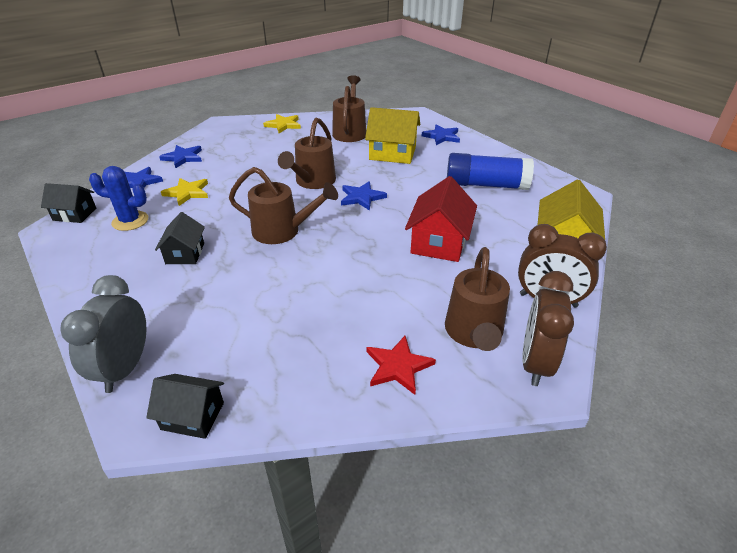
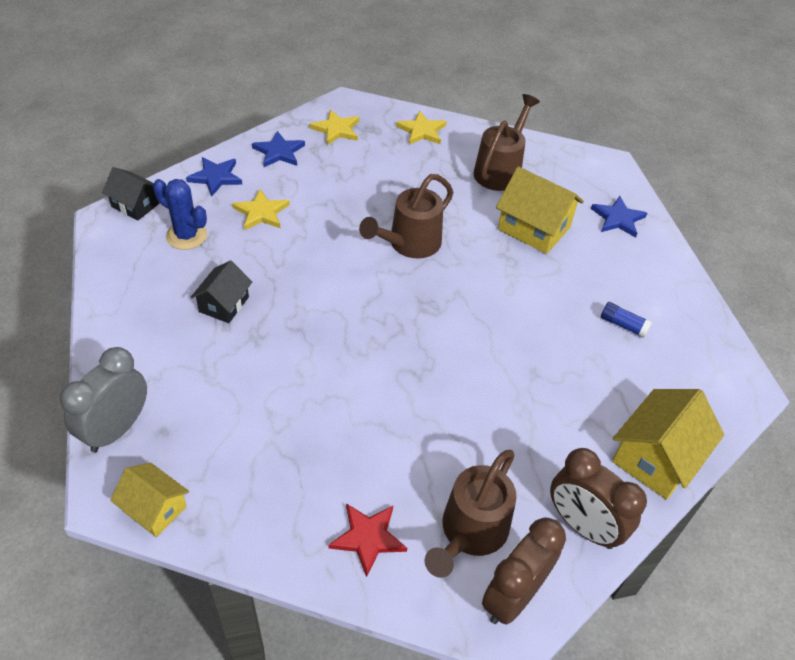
camera: 20 degrees right, 10 degrees up
black house [146,374,224,439] -> yellow house [110,462,189,537]
brown watering can [229,167,338,244] -> none
blue star [341,181,387,211] -> none
red house [405,176,477,262] -> none
blue glue stick [447,153,534,190] -> blue glue stick [601,302,652,338], size x0.43
none -> yellow star [310,110,359,145]

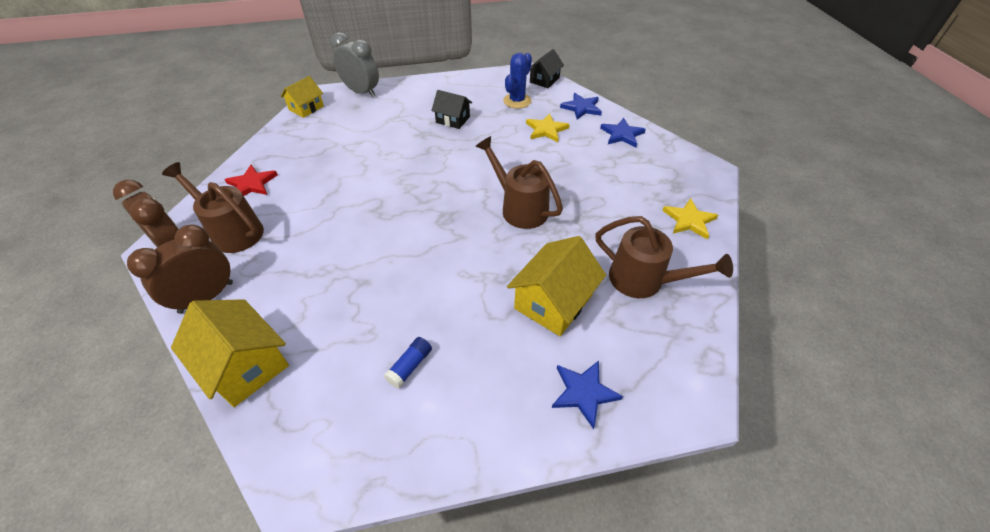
camera: 95 degrees right, 0 degrees up
yellow star [310,110,359,145] -> none

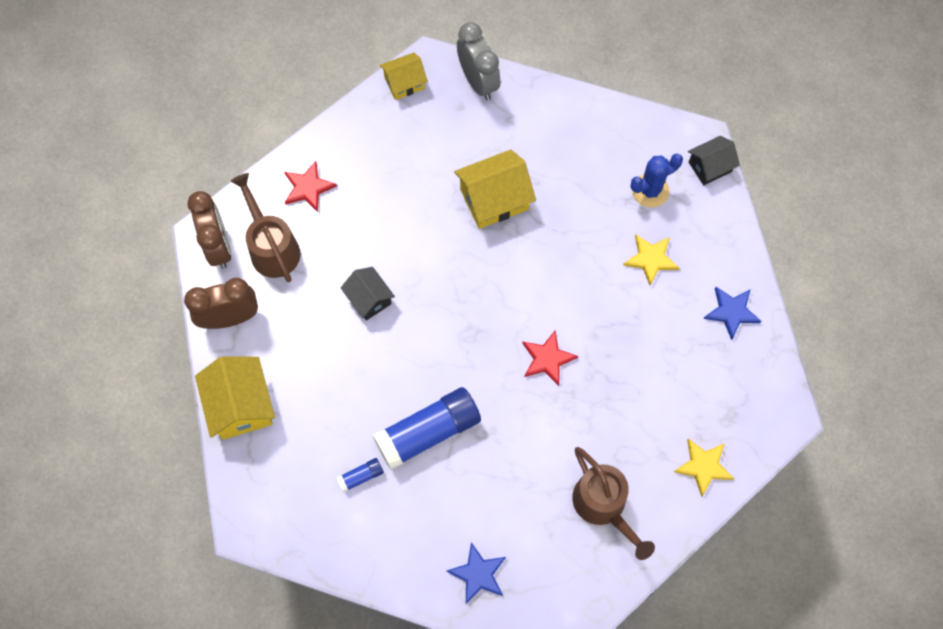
camera: 30 degrees right, 20 degrees up
black house [431,90,472,129] -> black house moved to [341,267,395,321]
brown watering can [476,136,563,229] -> red star [522,330,578,386]
yellow house [507,236,606,336] -> yellow house moved to [454,149,536,229]
blue star [560,93,602,119] -> none
none -> blue glue stick [373,387,481,470]

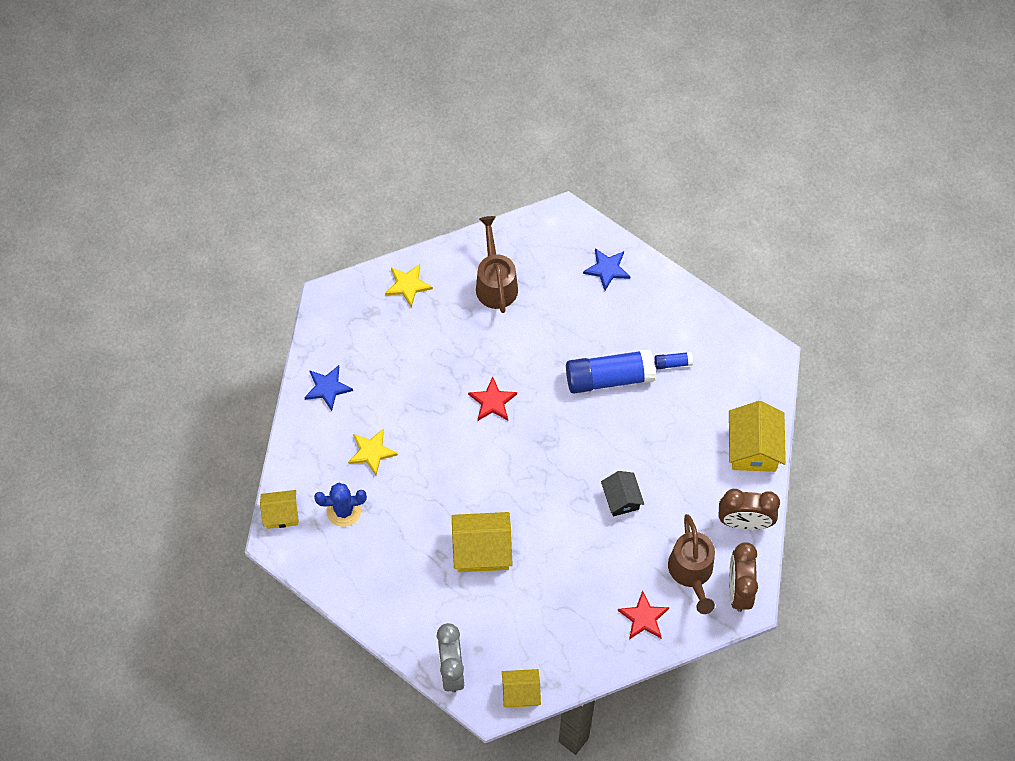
camera: 160 degrees left, 5 degrees down
black house [688,136,740,185] -> yellow house [260,490,299,529]

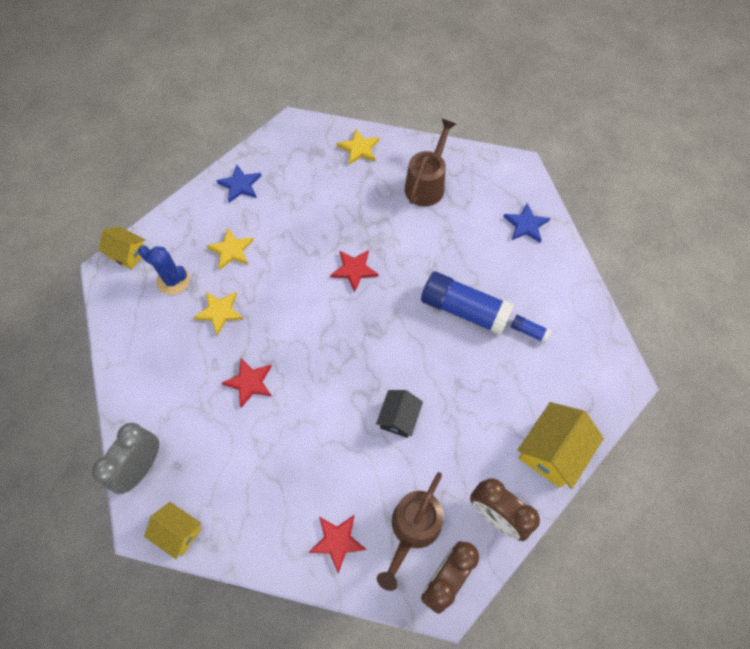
camera: 35 degrees right, 0 degrees up
yellow house [452,512,513,572] -> red star [222,358,272,408]
none -> yellow star [193,292,244,336]

